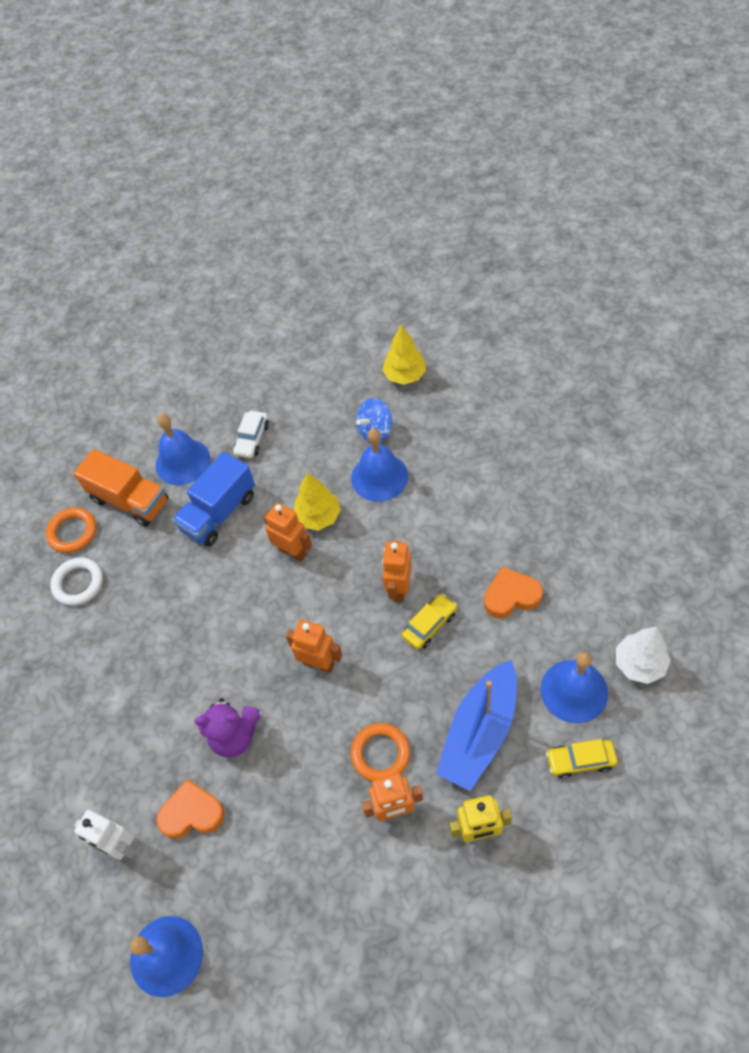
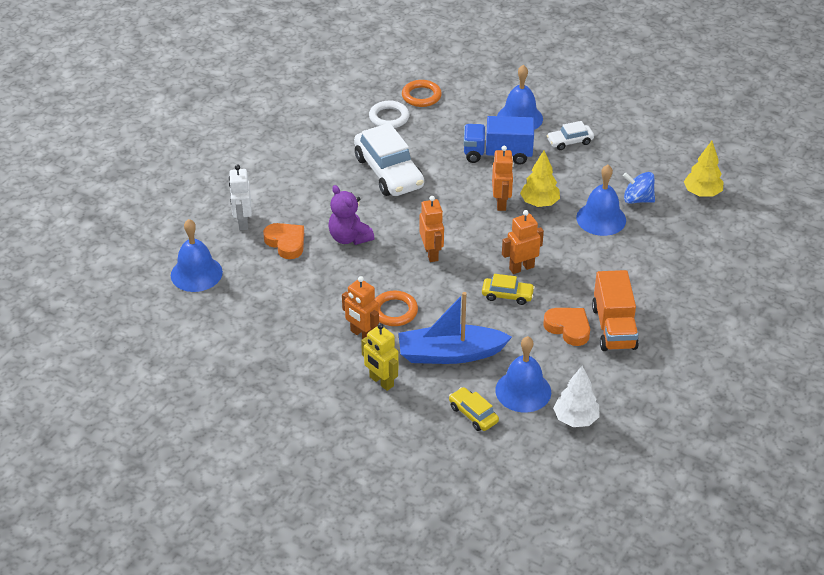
camera: 50 degrees right, 15 degrees down
orange truck [73,449,169,527] -> orange truck moved to [592,270,639,351]
none -> white car [354,123,424,196]

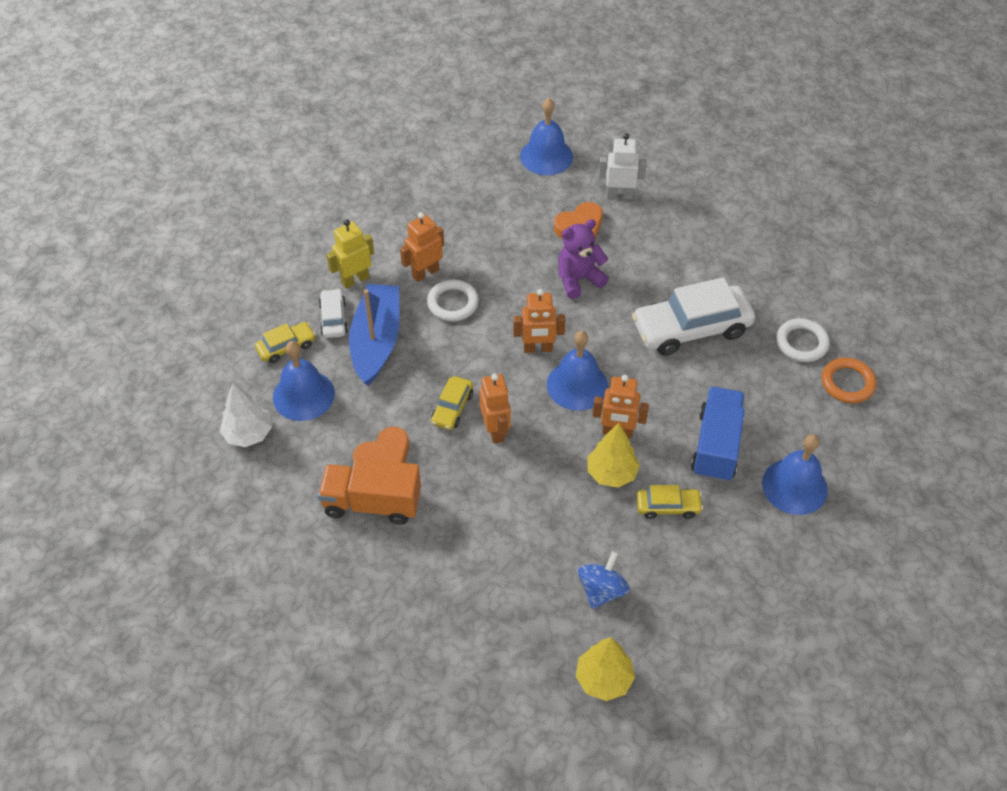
camera: 100 degrees right, 10 degrees up
orange ring [374,291,418,326] -> white ring [427,279,479,321]
white car [547,121,594,150] -> white car moved to [319,289,348,338]
blue bell [576,165,626,236] -> blue bell moved to [547,331,608,411]
none -> yellow car [637,485,703,519]

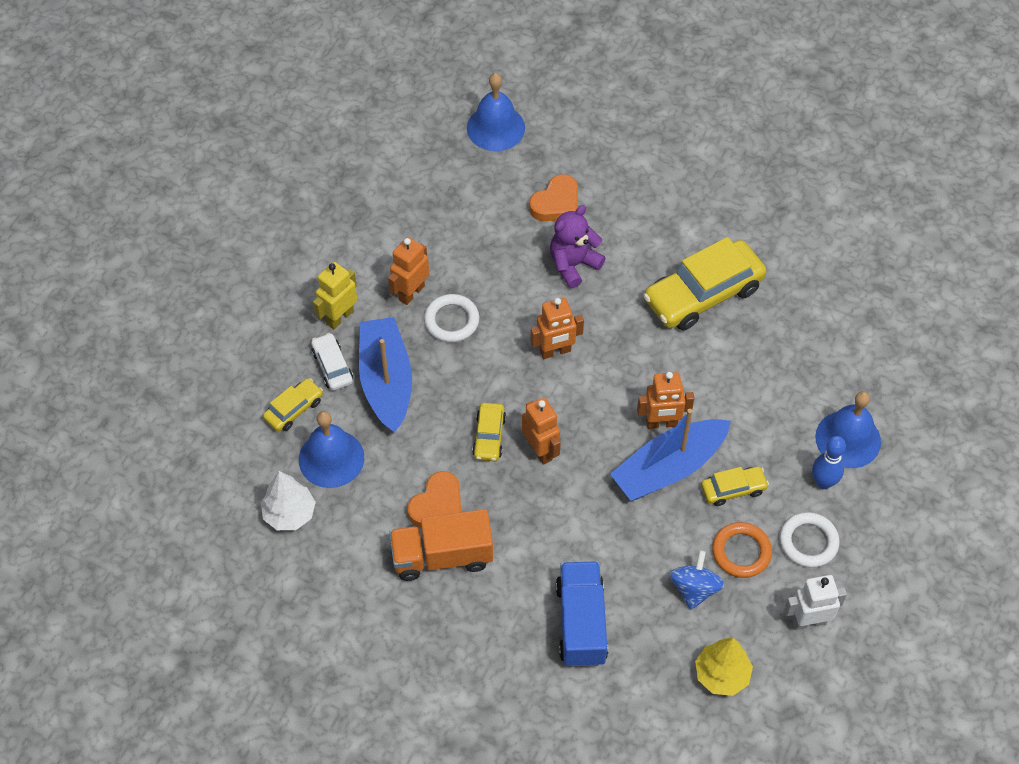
camera: 15 degrees left, 5 degrees up
blue bell [547,331,608,411] -> none
yellow tree [587,423,640,488] -> blue boat [610,409,731,501]
white robot [599,133,647,199] -> white robot moved to [784,575,847,630]
white car [632,277,755,356] -> yellow car [643,237,766,331]
blue truck [691,387,745,482] -> blue truck moved to [556,561,608,667]
white ring [776,318,830,362] -> white ring moved to [780,512,840,568]
orange ring [822,358,876,403] -> orange ring moved to [712,522,772,578]
none -> blue bowling pin [812,436,846,489]

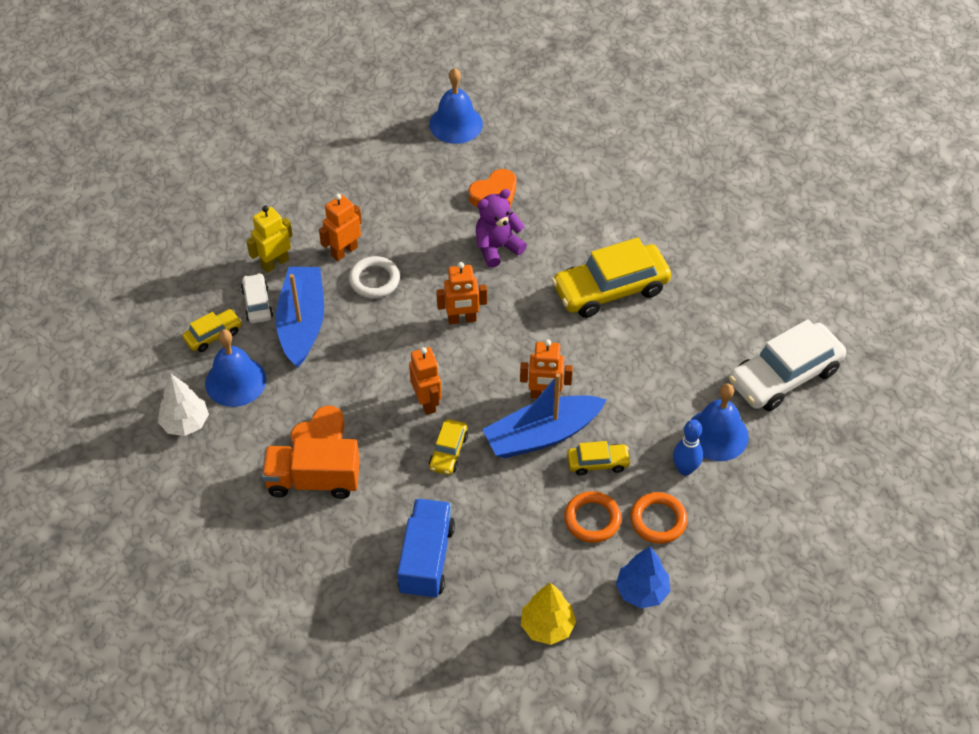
camera: 10 degrees right, 5 degrees down
yellow car [472,403,506,461] -> yellow car moved to [429,419,468,475]
blue spinning top [670,550,724,610] -> none
white ring [780,512,840,568] -> orange ring [630,492,688,544]
white robot [784,575,847,630] -> blue tree [616,547,670,608]
none -> white car [729,319,846,411]

